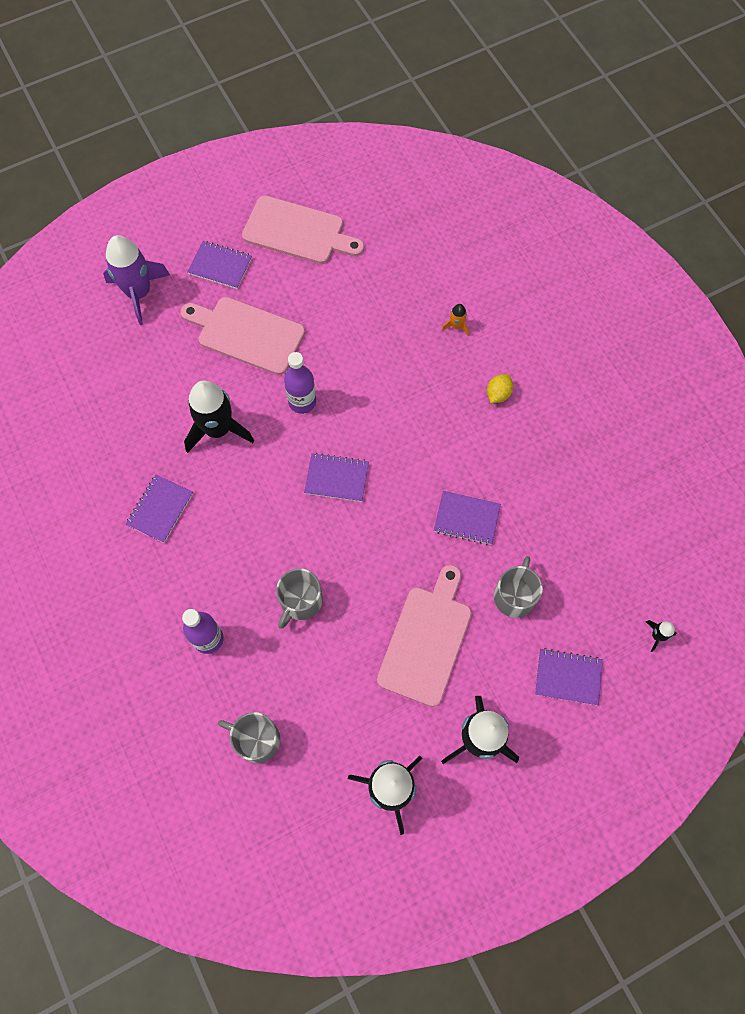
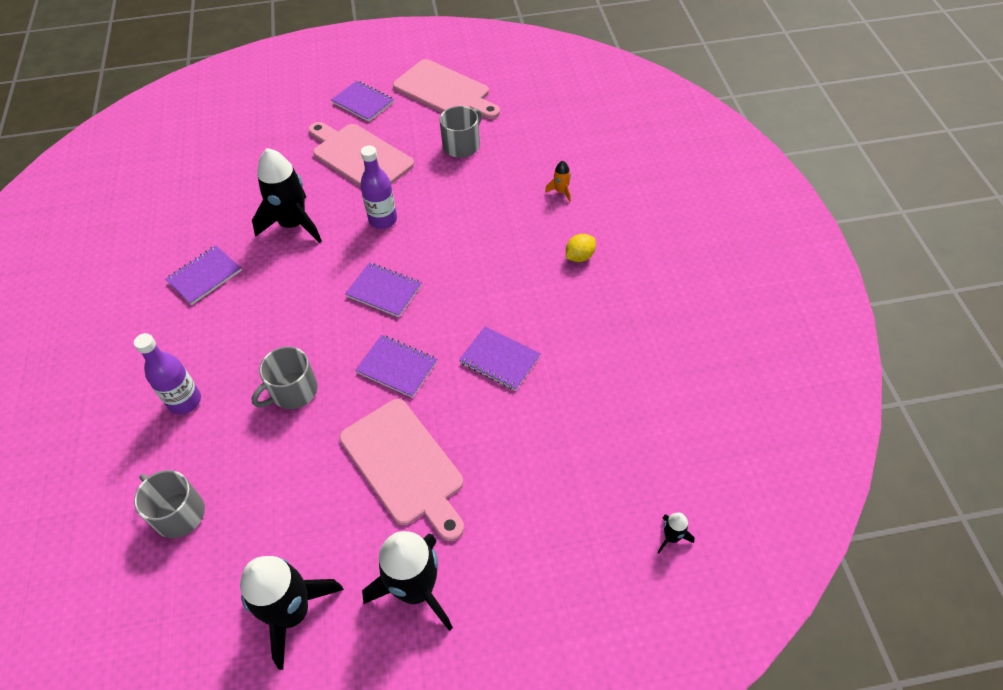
camera: 20 degrees right, 15 degrees down
purple rocket [103,235,170,325] -> none
pink cutting board [377,565,472,707] -> pink cutting board turned 105 degrees clockwise [339,399,464,541]
grey mug [494,556,543,618] -> grey mug moved to [439,106,482,158]
purple notebook [535,648,603,705] -> purple notebook moved to [355,335,437,398]

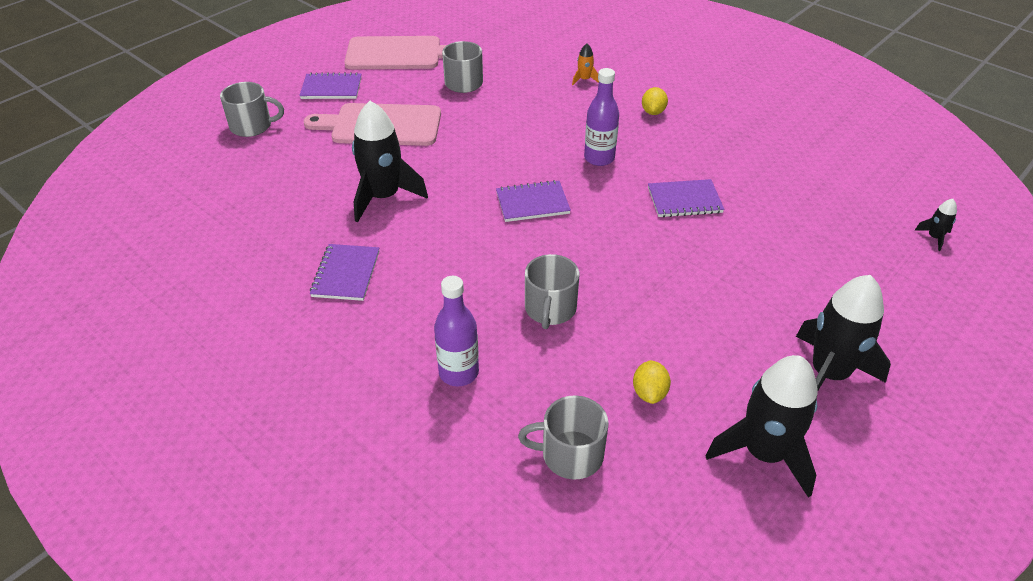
camera: 40 degrees left, 10 degrees down
pink cutting board [339,399,464,541] -> none
purple notebook [355,335,437,398] -> none
purple bottle [360,145,397,229] -> purple bottle moved to [584,68,619,166]
none -> grey mug [220,82,284,137]
none -> yellow lemon [633,360,671,404]

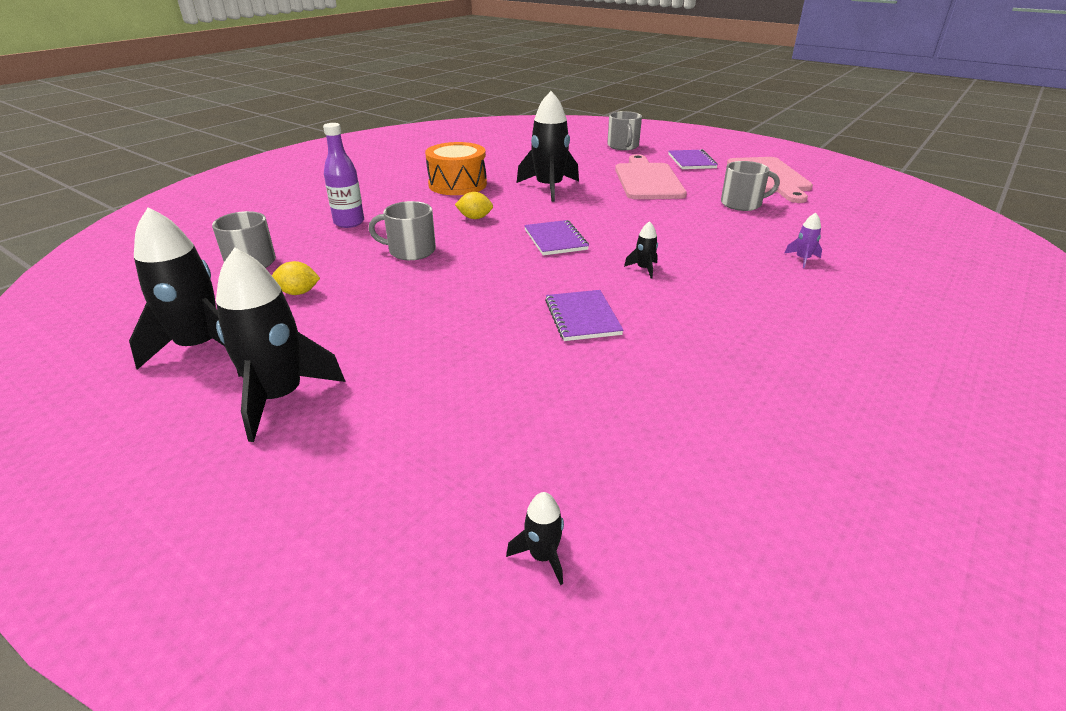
camera: 85 degrees right, 10 degrees down
purple notebook [310,244,379,301] -> orange drum [425,142,487,195]
orange rocket [572,44,599,85] -> purple rocket [785,213,822,268]
purple bottle [584,68,619,166] -> black rocket [624,221,658,279]
yellow lemon [642,87,668,115] -> yellow lemon moved to [455,192,493,219]

